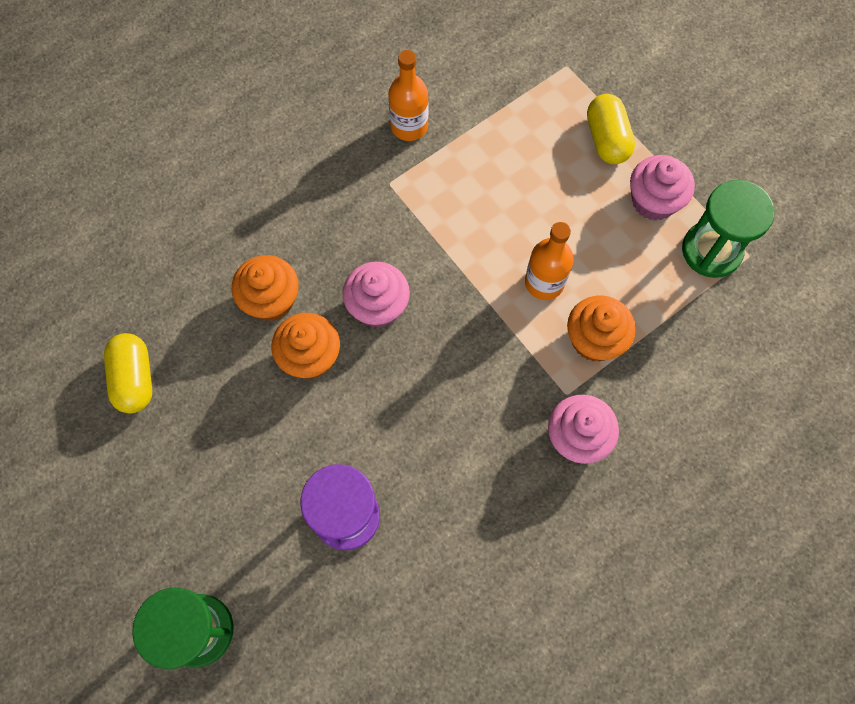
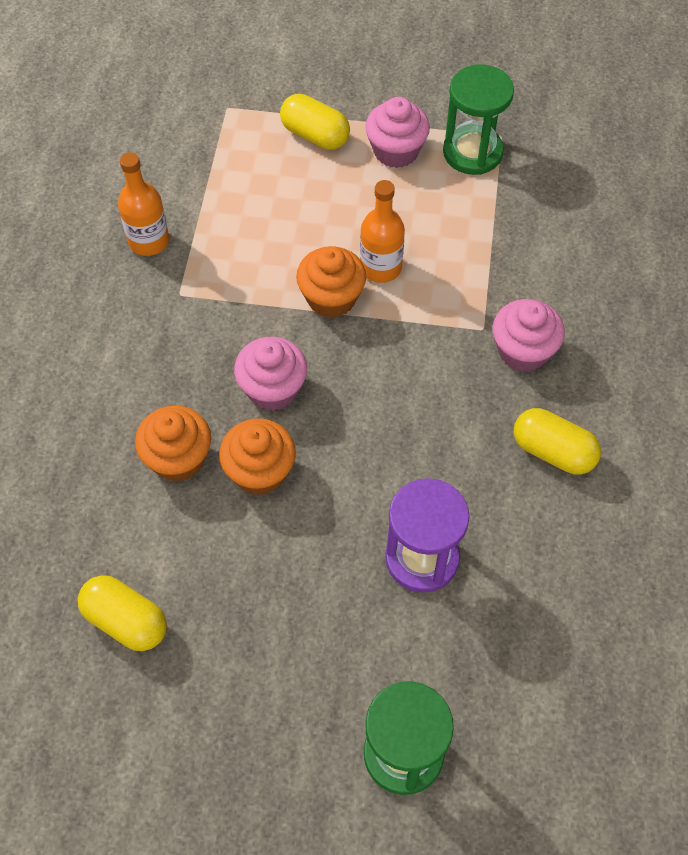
camera: 45 degrees left, 10 degrees down
orange cupcake [567,295,636,362] -> orange cupcake moved to [296,246,366,318]
none -> yellow capsule [514,408,601,475]

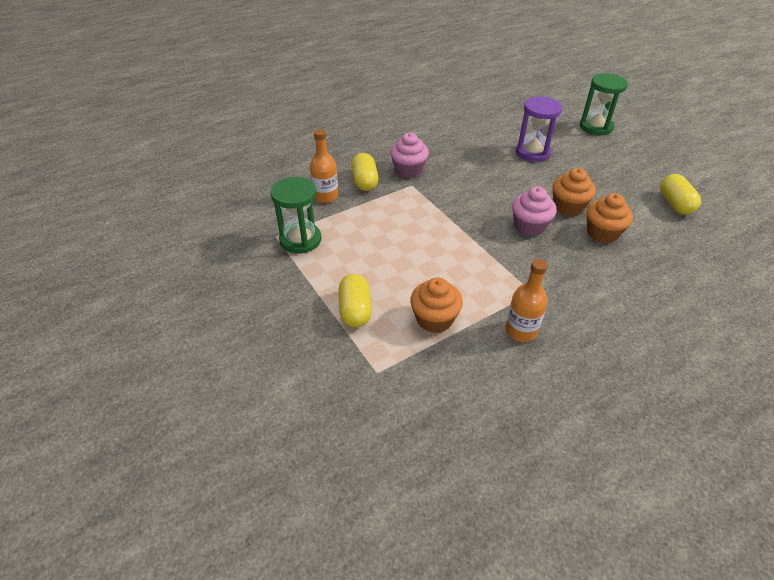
camera: 130 degrees left, 15 degrees down
orange cupcake [296,246,366,318] -> orange cupcake moved to [410,277,463,333]
orange bottle [360,180,405,283] -> orange bottle moved to [310,129,338,203]
pink cupcake [365,97,430,168] -> none
yellow capsule [514,408,601,475] -> yellow capsule moved to [351,153,379,191]

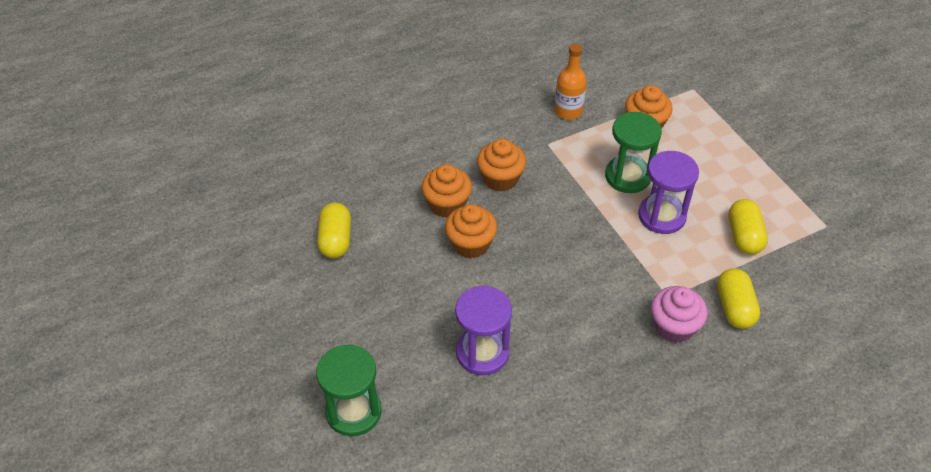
camera: 175 degrees left, 5 degrees up
green hourglass [270,177,321,254] -> green hourglass moved to [605,112,662,193]
orange bottle [310,129,338,203] -> none
yellow capsule [338,274,372,327] -> yellow capsule moved to [729,199,768,255]
pink cupcake [512,186,557,236] -> none
none -> orange cupcake [477,139,526,192]
none -> purple hourglass [638,151,699,234]

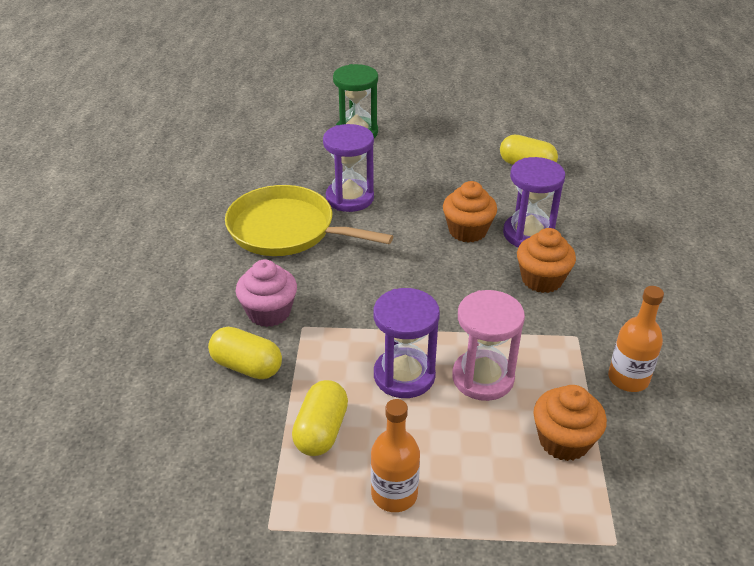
camera: 120 degrees right, 10 degrees down
orange cupcake [421,164,472,218] -> purple hourglass [503,157,565,247]
green hourglass [605,112,662,193] -> pink hourglass [452,290,525,401]
yellow capsule [729,199,768,255] -> yellow capsule turned 75 degrees clockwise [292,380,348,456]
none -> yellow pan [225,185,393,256]
none -> orange bottle [371,399,420,512]

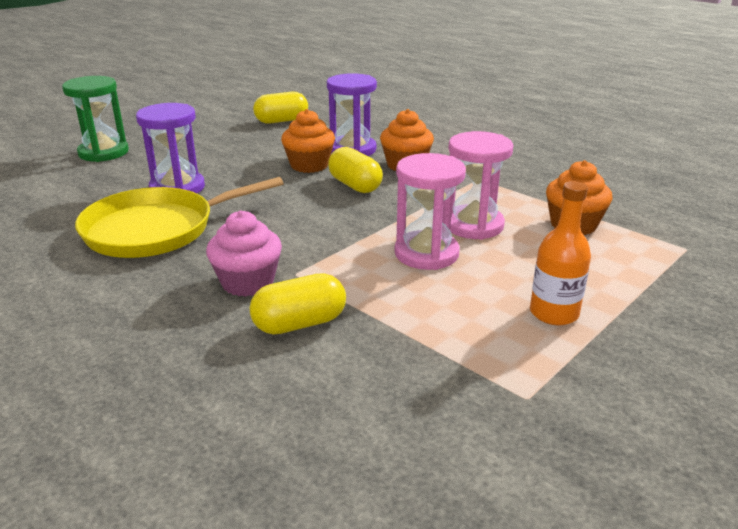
camera: 50 degrees left, 10 degrees down
yellow capsule [292,380,348,456] -> yellow capsule moved to [328,147,383,193]
purple hourglass [374,288,440,398] -> pink hourglass [395,153,466,270]
orange bottle [608,286,664,392] -> none

